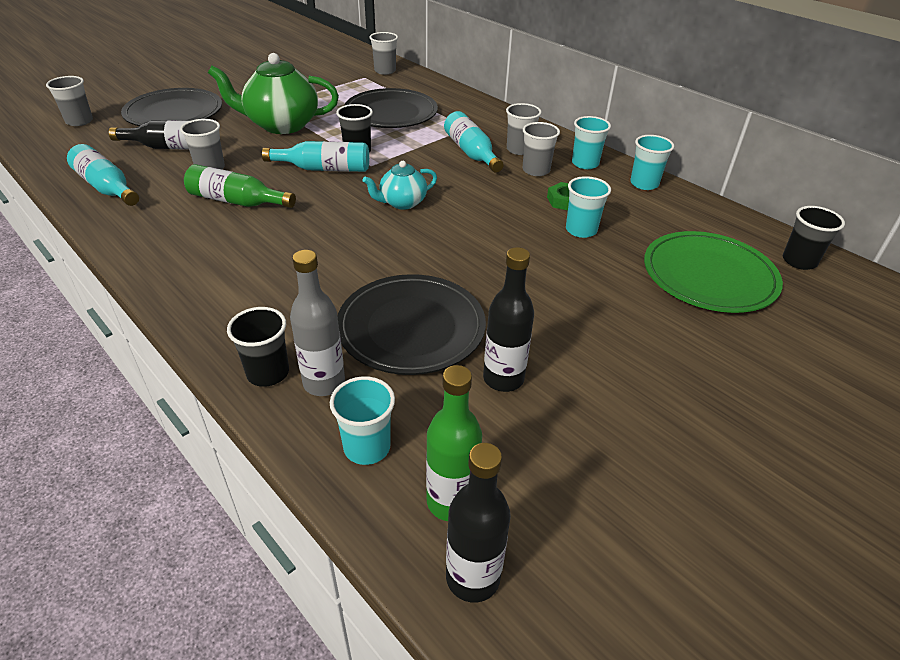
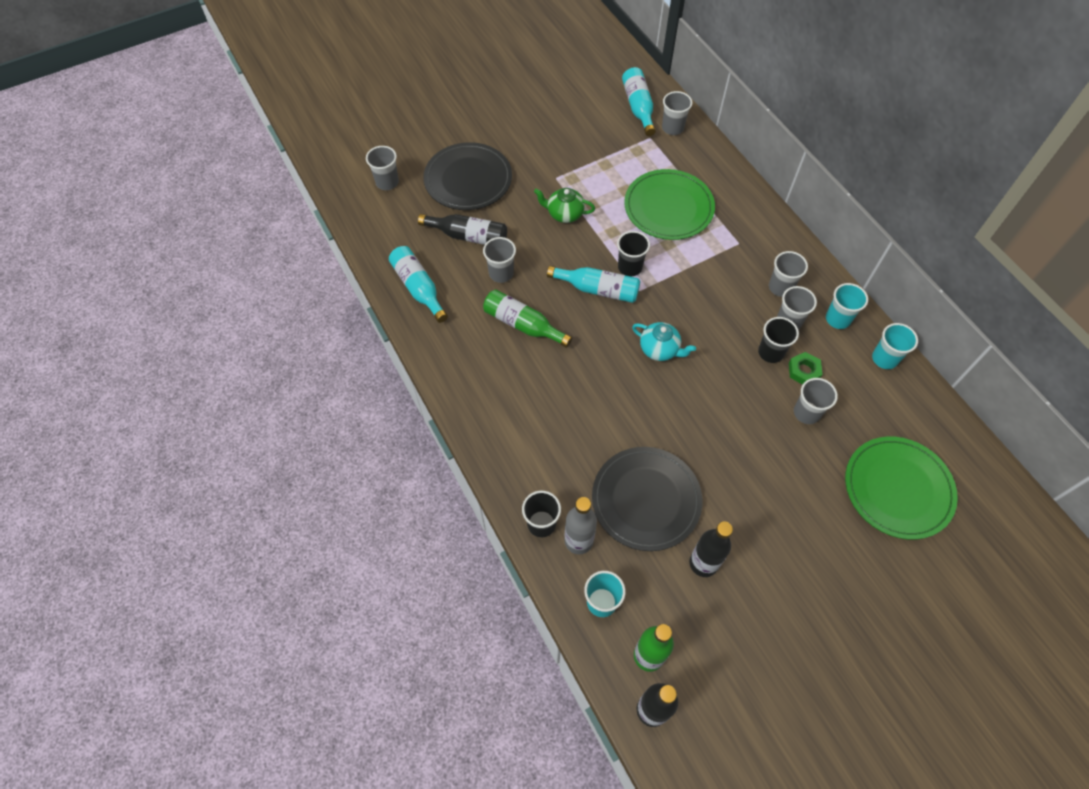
camera: 15 degrees right, 20 degrees up
green teapot [208,53,339,134] -> green teapot [534,188,595,223], size x0.54
black plate [344,88,438,128] -> green plate [624,169,715,240]
turquoise teapot [363,161,437,210] -> turquoise teapot turned 135 degrees counterclockwise [632,322,696,361]
turquoise bottle [444,111,504,173] -> turquoise bottle moved to [622,67,656,136]
turquoise cup [566,176,611,238] -> grey cup [794,378,838,424]
black cup [783,206,845,270] -> black cup moved to [758,317,799,363]

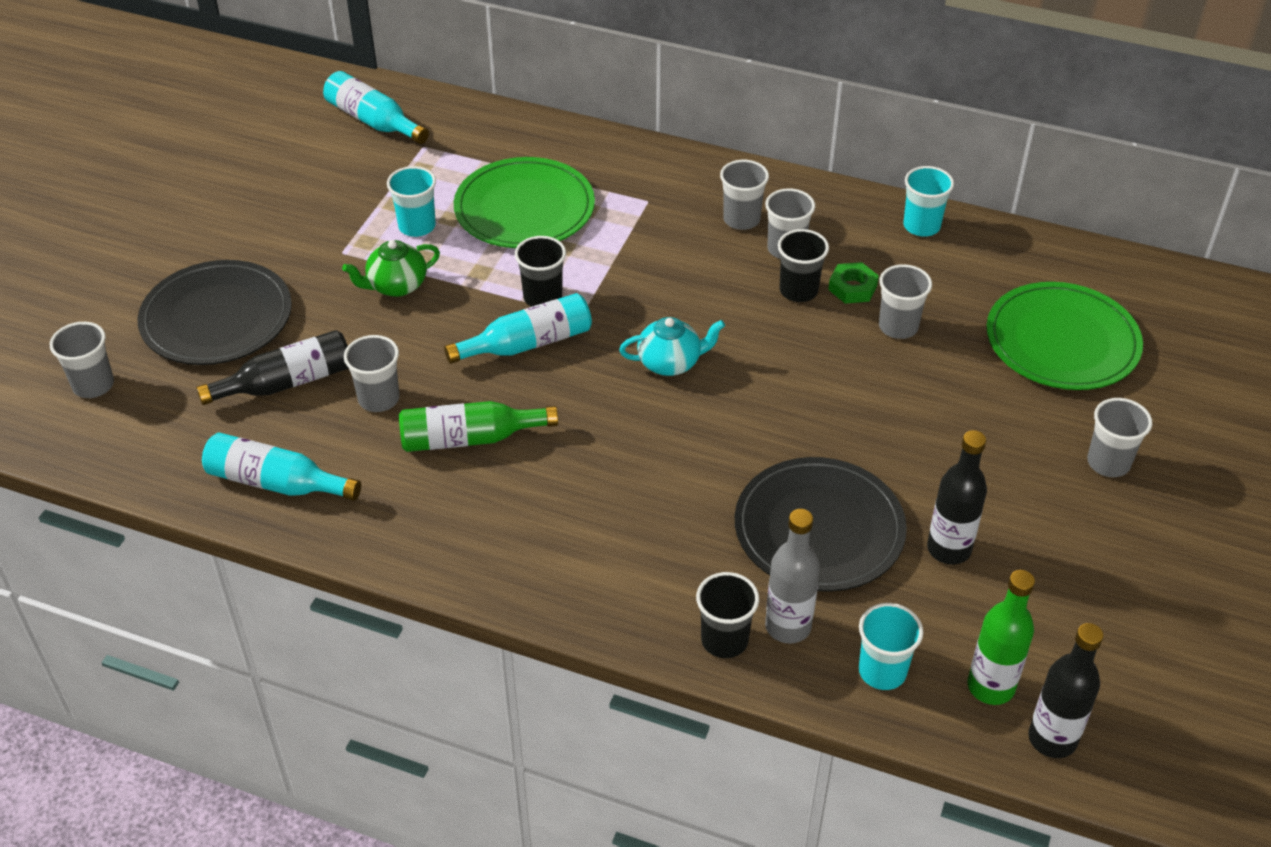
camera: 40 degrees left, 15 degrees down
grey cup [662,91,692,135] -> grey cup moved to [1087,398,1152,477]
turquoise cup [826,283,868,329] -> turquoise cup moved to [387,166,436,237]

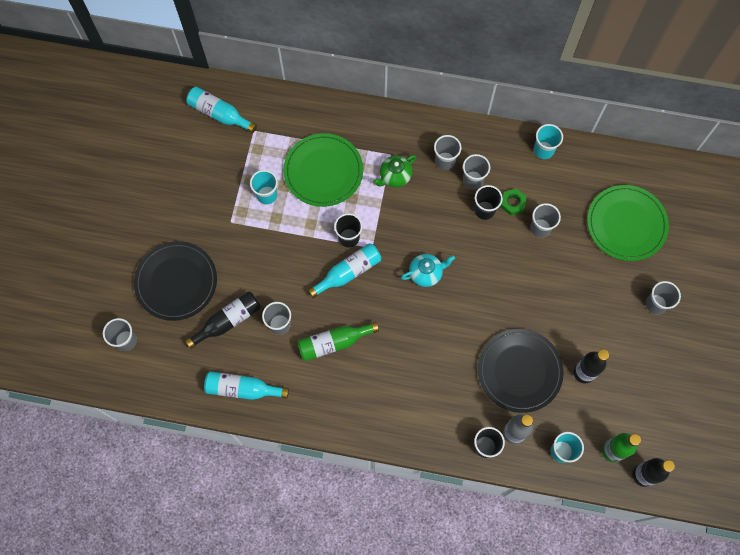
camera: 10 degrees left, 25 degrees up
green teapot [342,240,440,297] -> green teapot moved to [373,155,416,187]

